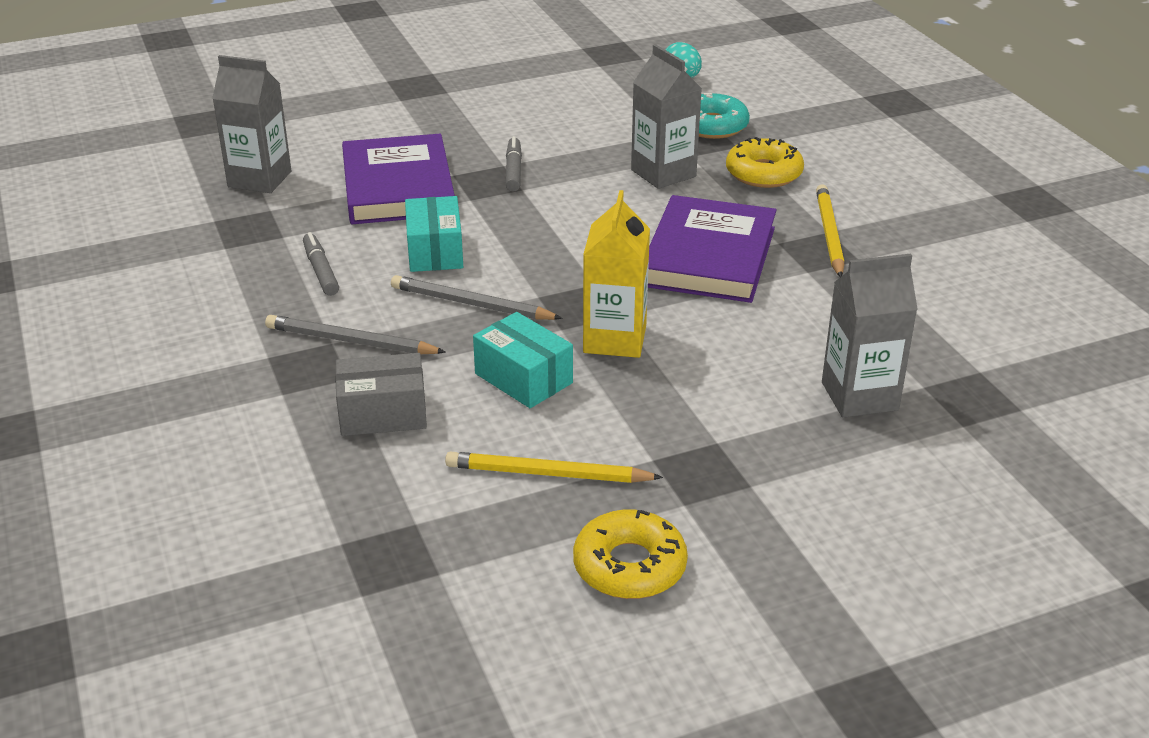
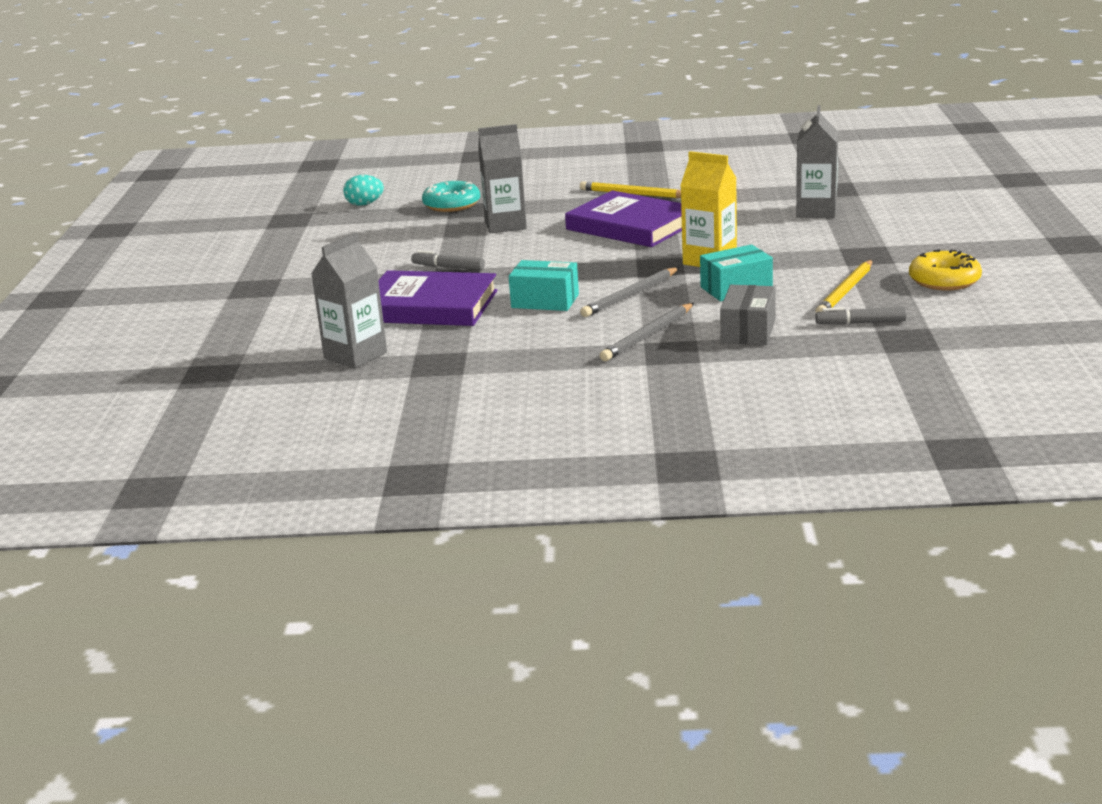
camera: 65 degrees left, 10 degrees down
grey marker [303,232,339,296] -> grey marker moved to [816,307,906,325]
yellow donut [726,137,804,188] -> none

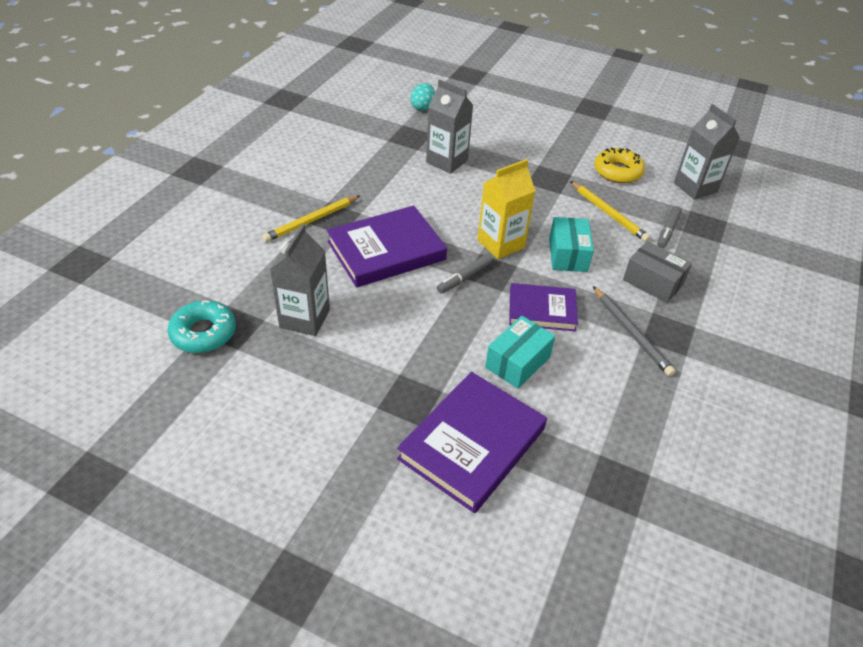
camera: 70 degrees left, 20 degrees up
grey carton [311,232,387,368] -> grey carton moved to [674,104,740,200]
turquoise egg [343,175,384,206] -> turquoise egg moved to [410,83,435,111]
grey marker [411,250,485,270] -> grey marker moved to [437,254,492,293]
grey pencil [580,267,679,317] -> purple book [509,283,578,331]

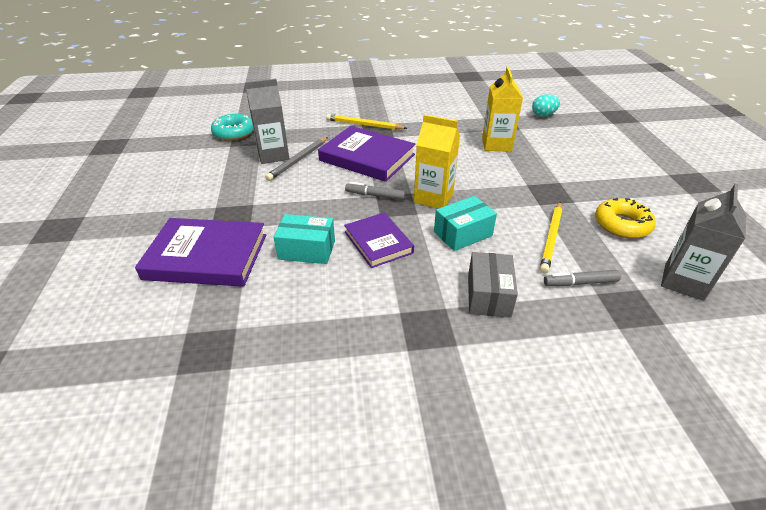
camera: 60 degrees right, 5 degrees down
grey carton [426,79,473,174] -> yellow carton [482,66,523,152]
grey pencil [593,286,676,377] -> grey pencil moved to [265,137,328,181]

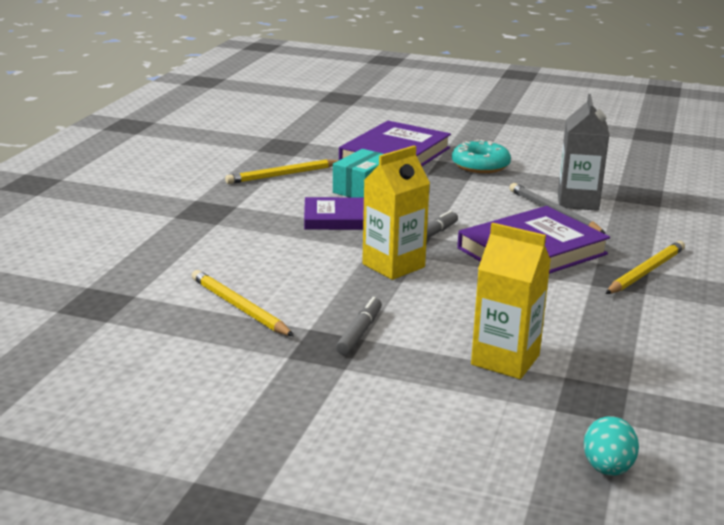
camera: 115 degrees right, 15 degrees down
turquoise donut [211,114,254,140] -> turquoise donut moved to [452,139,511,173]
turquoise box [434,196,497,251] -> none
grey box [468,252,518,318] -> none
grey marker [544,270,621,286] -> grey marker moved to [336,297,382,355]
yellow donut [595,198,656,238] -> none
grey carton [661,184,746,301] -> none
none -> yellow pencil [225,159,339,184]

